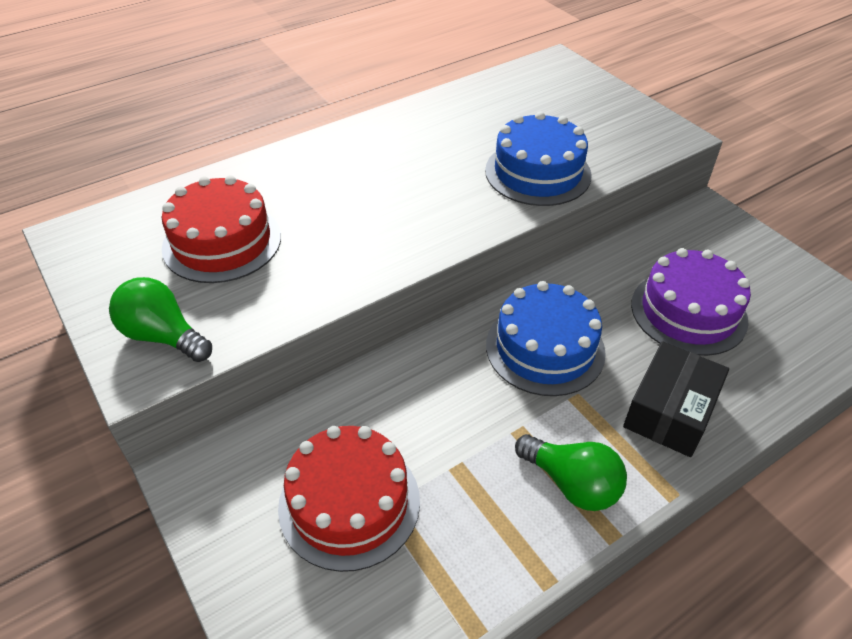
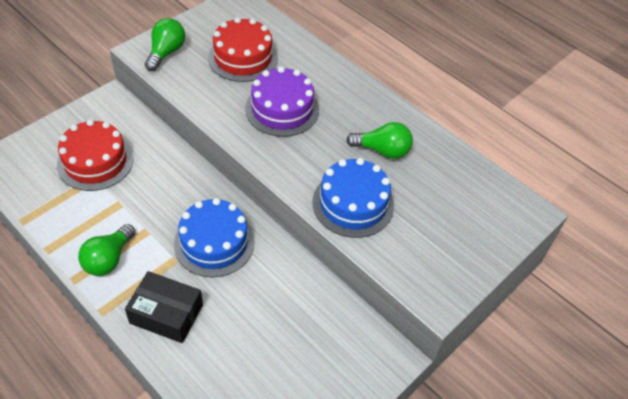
camera: 75 degrees right, 5 degrees up
purple cake [631,248,751,356] -> purple cake moved to [245,66,319,137]
none -> green light bulb [346,122,413,159]

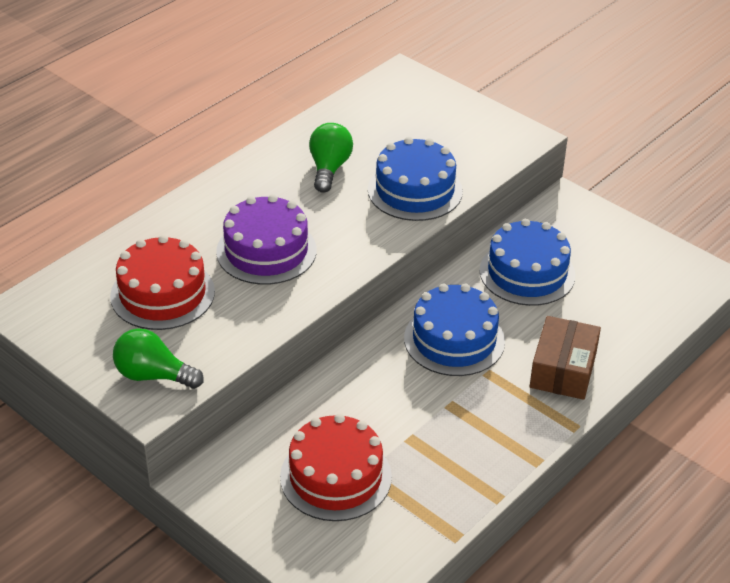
camera: 90 degrees left, 10 degrees down
green light bulb [78,224,135,276] -> none
black box [125,271,203,343] -> brown box [530,316,601,400]
none -> blue cake [479,218,576,306]

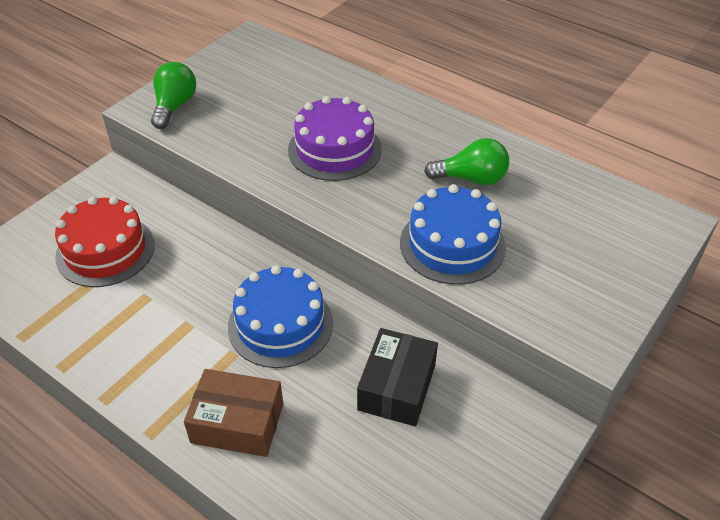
camera: 85 degrees right, 5 degrees up
red cake [110,235,215,330] -> none
blue cake [479,218,576,306] -> black box [357,328,438,426]

